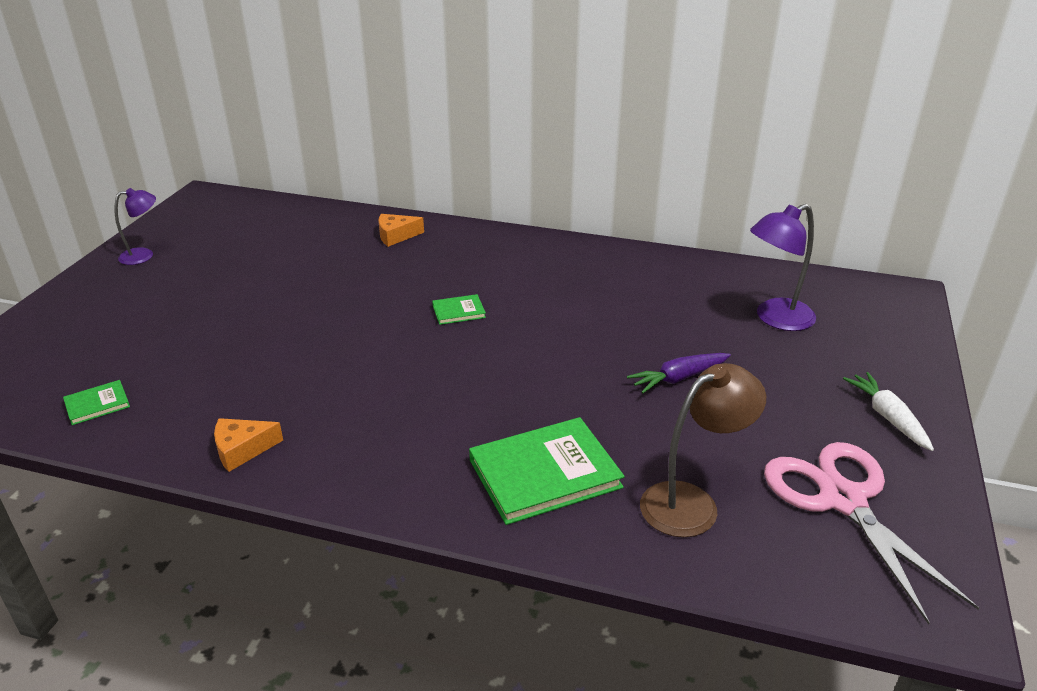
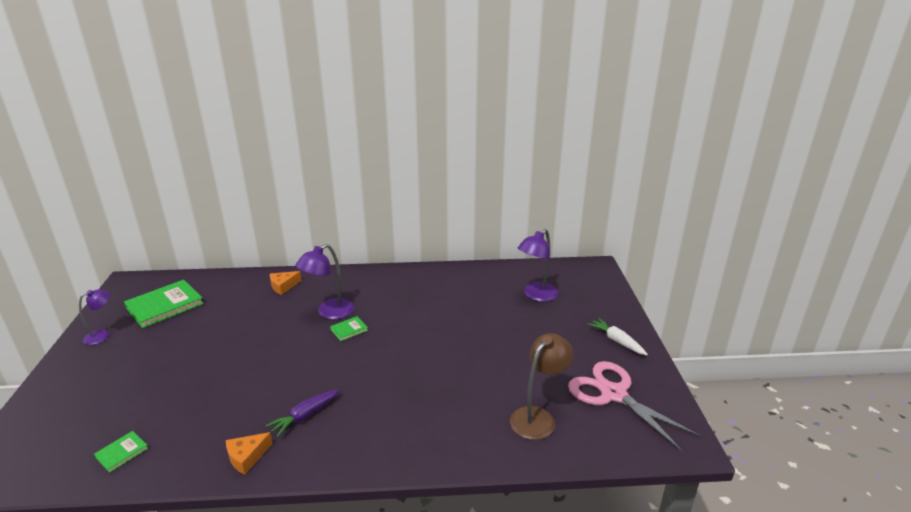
camera: 20 degrees left, 5 degrees down
green book [469,417,625,525] -> green book moved to [124,280,204,328]
purple carrot [627,353,731,393] -> purple carrot moved to [266,389,340,437]
none -> purple lamp [296,244,354,319]

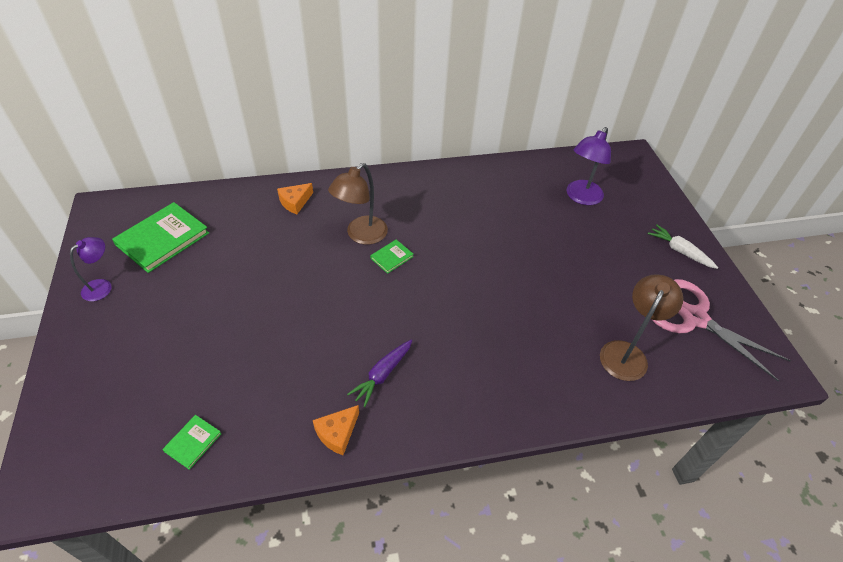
camera: 10 degrees left, 20 degrees up
purple lamp [296,244,354,319] -> brown lamp [328,163,388,245]

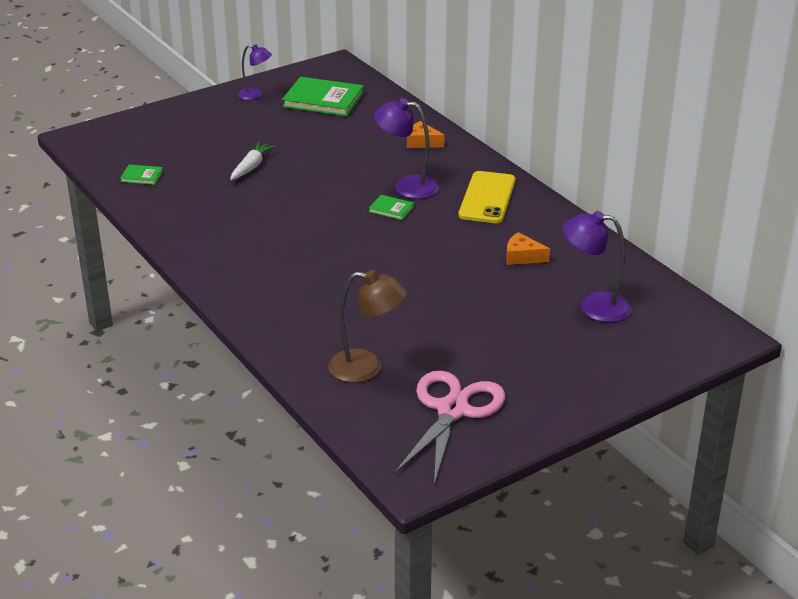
camera: 70 degrees right, 15 degrees down
orange cheese [313,405,359,455] -> orange cheese moved to [506,232,550,265]
brown lamp [328,163,388,245] -> purple lamp [374,98,439,199]
purple carrot [347,340,412,407] -> none
white carrot [648,224,718,269] -> white carrot moved to [230,142,276,180]
none -> yellow phone [458,171,516,223]

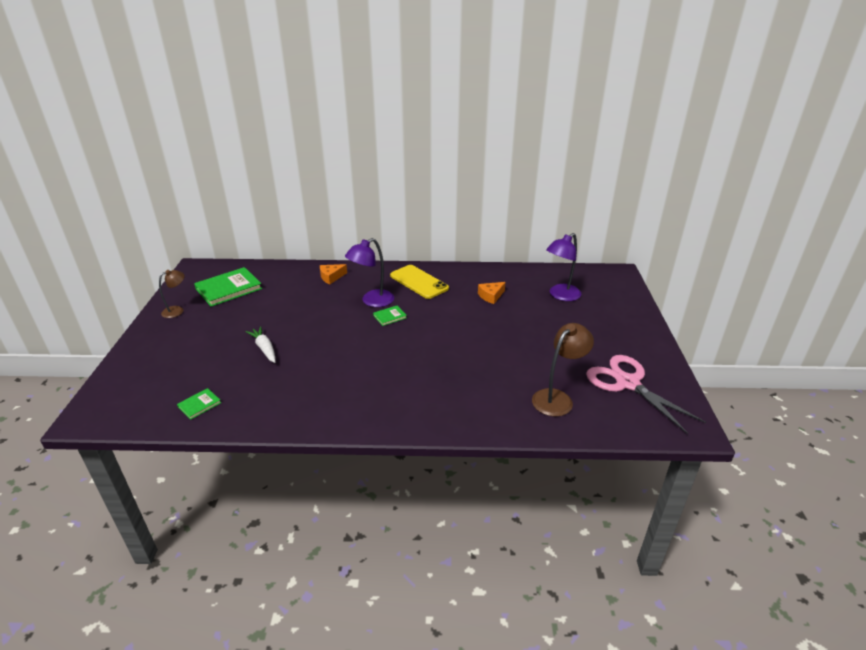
camera: 55 degrees left, 0 degrees up
purple lamp [237,45,272,100] -> brown lamp [159,270,185,318]

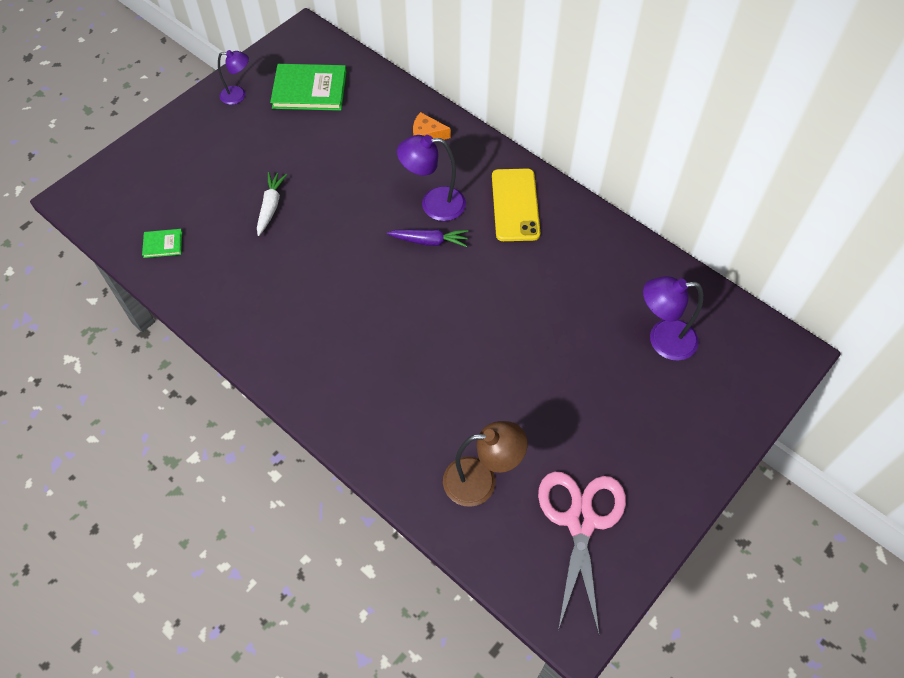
camera: 40 degrees right, 25 degrees up
brown lamp [159,270,185,318] -> purple lamp [218,50,249,105]
green book [373,306,407,326] -> purple carrot [387,229,468,247]
orange cheese [478,282,505,304] -> none

